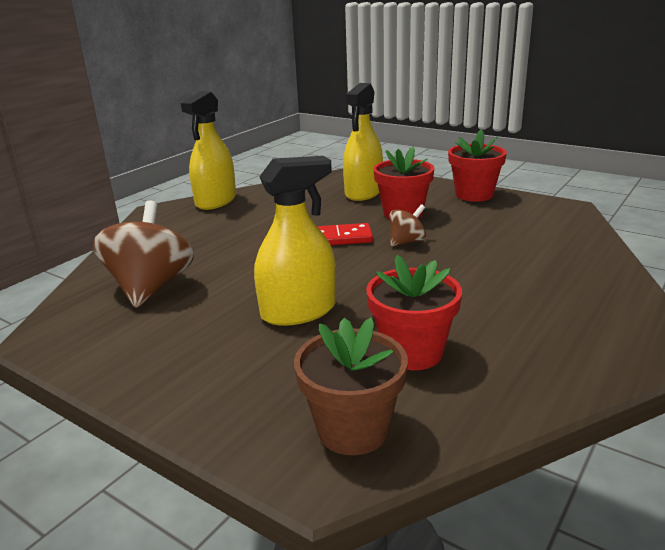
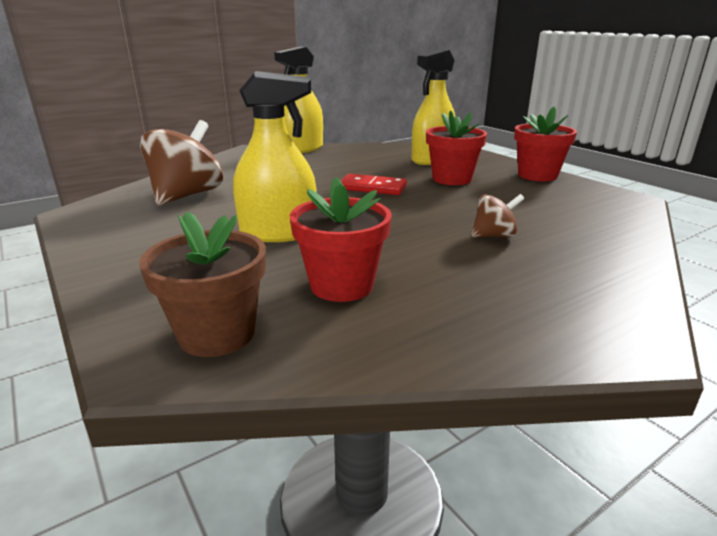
camera: 20 degrees right, 0 degrees up
brown spinning top [390,204,426,246] -> brown spinning top moved to [471,194,525,237]

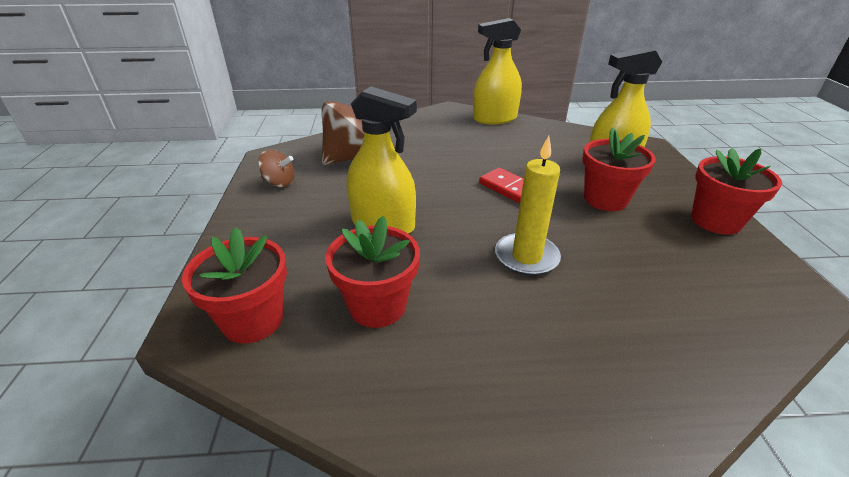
camera: 30 degrees right, 10 degrees up
brown flower pot [139,211,266,357] -> red flower pot [182,227,287,344]
brown spinning top [471,194,525,237] -> brown spinning top moved to [258,150,295,187]
none -> yellow candle [495,136,561,276]

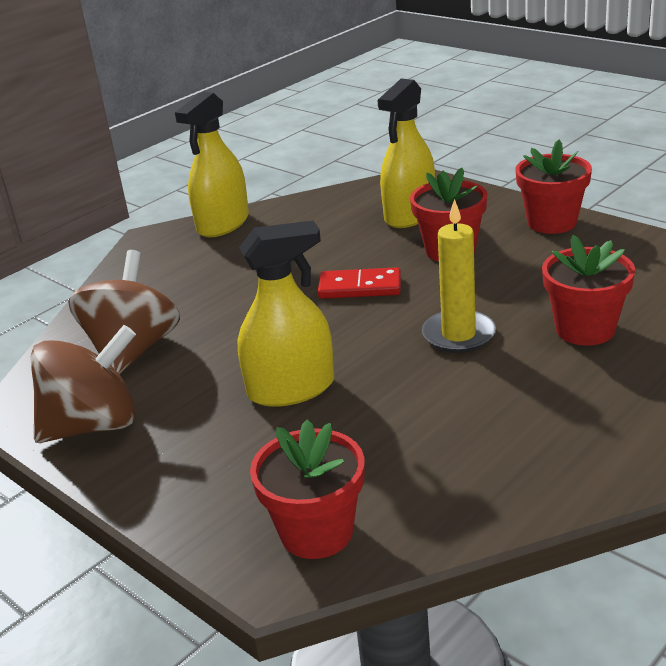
camera: 40 degrees left, 5 degrees down
brown spinning top [258,150,295,187] -> brown spinning top [31,325,136,443], size x1.96
red flower pot [325,216,420,328] -> red flower pot moved to [542,235,635,346]

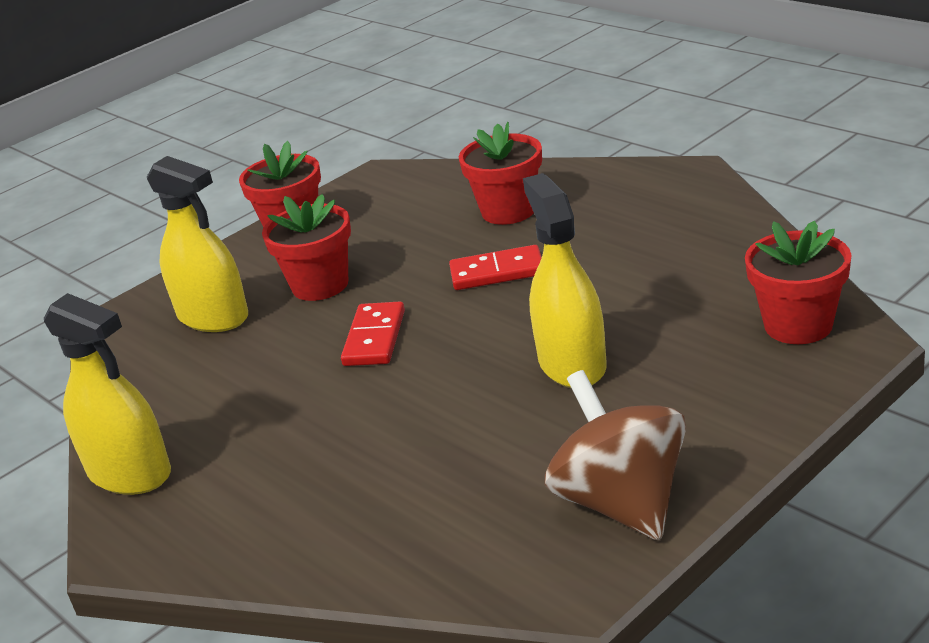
camera: 85 degrees left, 0 degrees up
brown spinning top [68,250,180,374] -> none
yellow candle [422,199,496,353] -> red domino [449,245,542,290]

